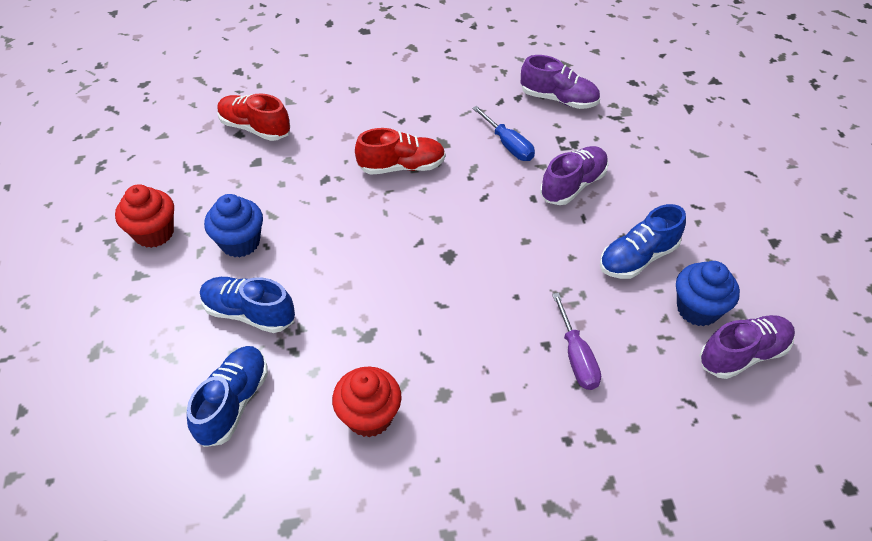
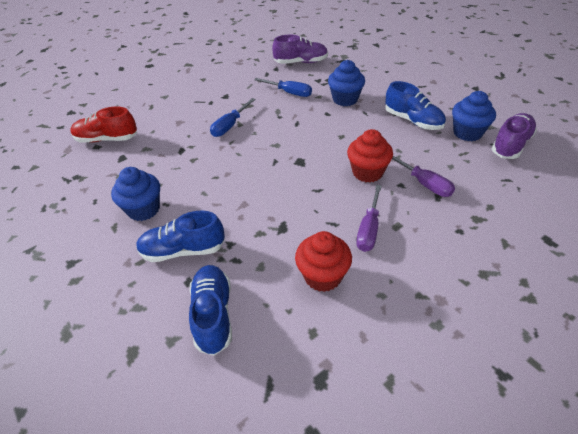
camera: 25 degrees left, 5 degrees down
red cupcake [115,184,174,248] -> red cupcake moved to [347,129,393,183]
red shoe [355,128,446,175] -> blue screwdriver [210,98,255,137]
purple shoe [540,146,609,205] -> blue cupcake [328,60,365,106]
blue shoe [600,204,686,279] -> blue shoe turned 75 degrees counterclockwise [385,81,446,130]
none -> purple screwdriver [356,185,382,252]

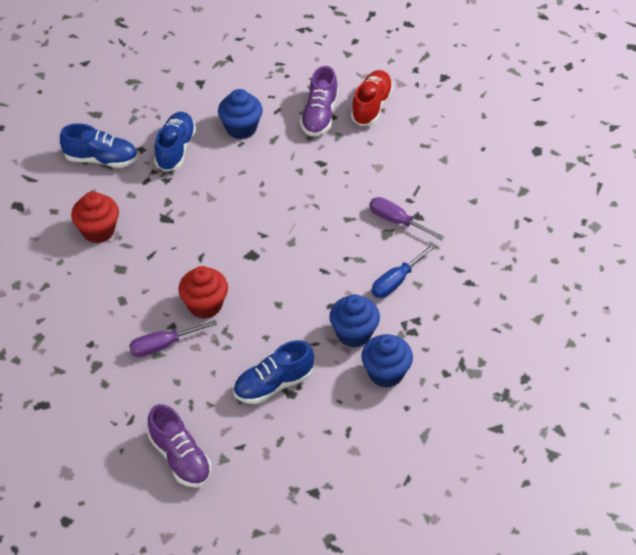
camera: 105 degrees right, 5 degrees up
blue screwdriver [210,98,255,137] -> none
purple shoe [272,35,328,64] -> purple shoe moved to [300,66,338,136]
purple screwdriver [356,185,382,252] -> purple screwdriver moved to [369,197,445,241]
blue cupcake [452,91,496,141] -> blue cupcake moved to [361,334,413,388]

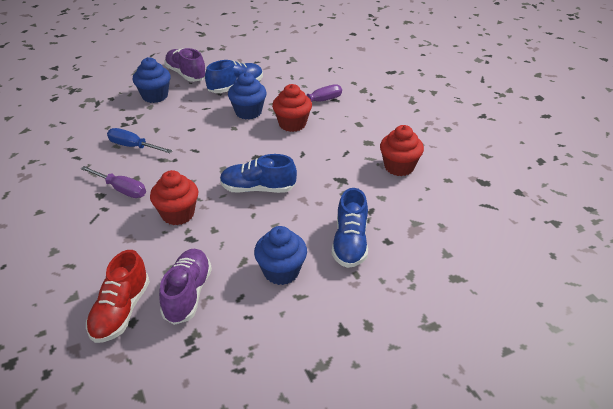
camera: 175 degrees right, 10 degrees down
blue shoe [60,123,138,168] -> blue shoe moved to [220,154,297,193]
purple shoe [148,404,211,488] -> purple shoe moved to [164,48,206,82]
blue cupcake [329,294,380,348] -> blue cupcake moved to [228,73,267,119]
blue screwdriver [372,244,436,298] -> blue screwdriver turned 105 degrees counterclockwise [107,128,173,153]
none -> red cupcake [150,170,198,225]

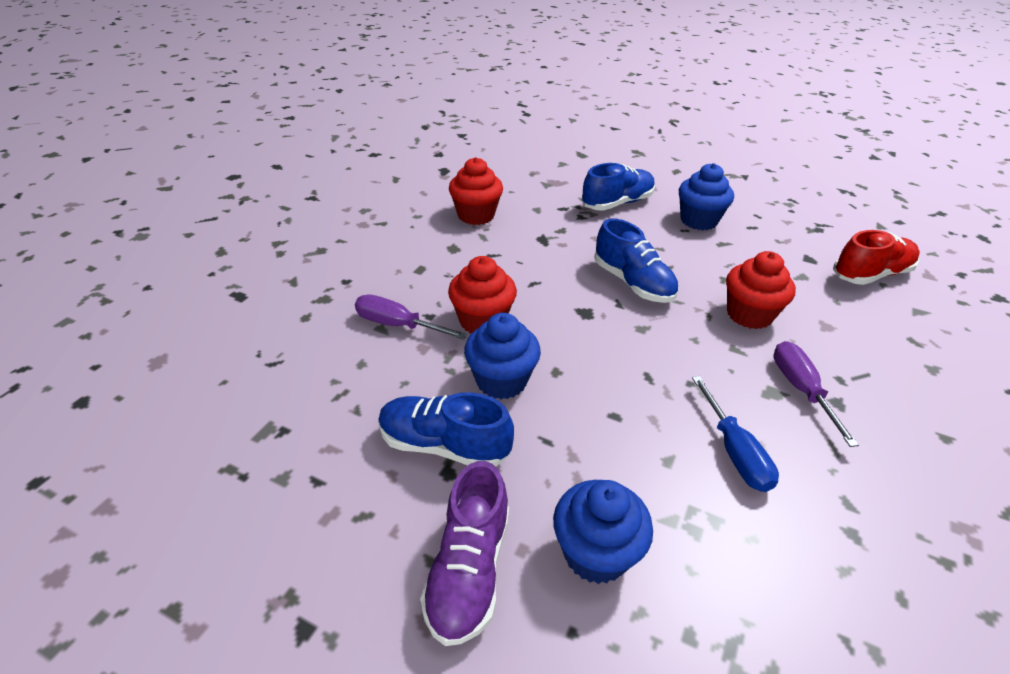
camera: 130 degrees left, 0 degrees up
purple shoe [159,249,212,325] -> none

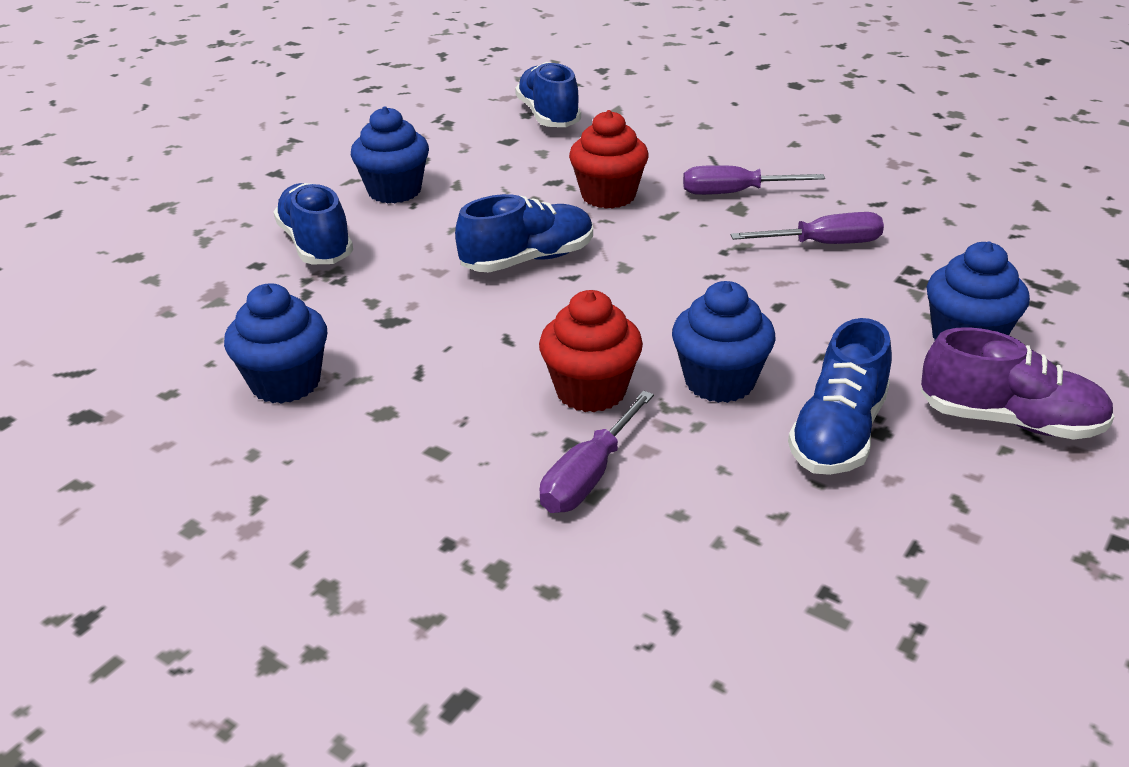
camera: 80 degrees left, 5 degrees down
red cupcake [449,157,503,225] -> blue cupcake [224,283,327,404]
blue screwdriver [692,376,779,492] -> purple screwdriver [731,212,884,244]
red shoe [833,230,920,285] -> blue shoe [515,62,581,127]

